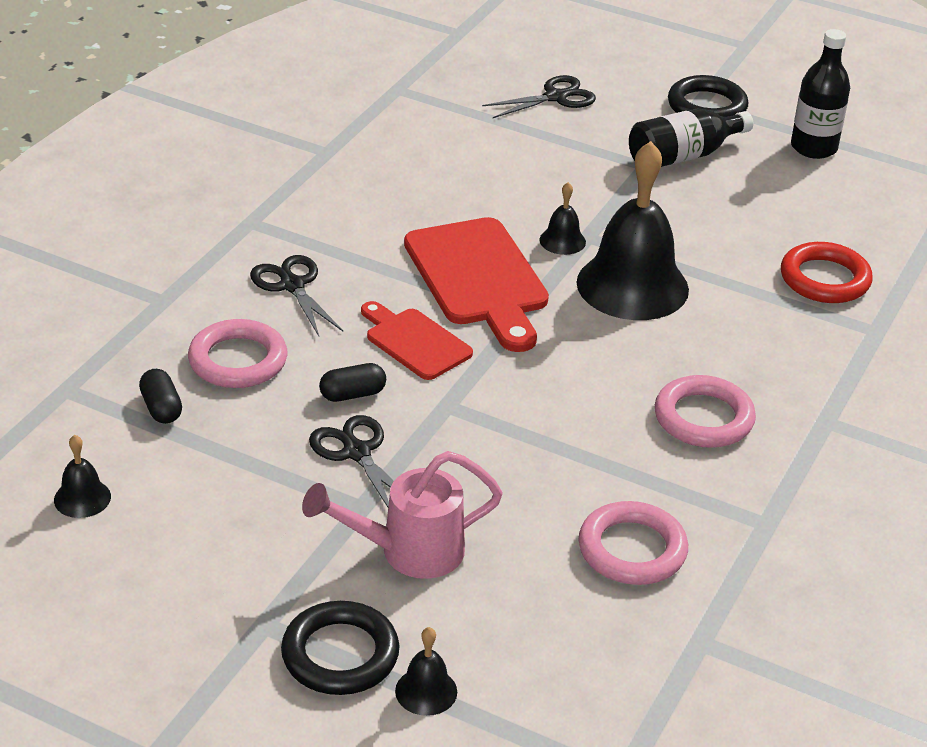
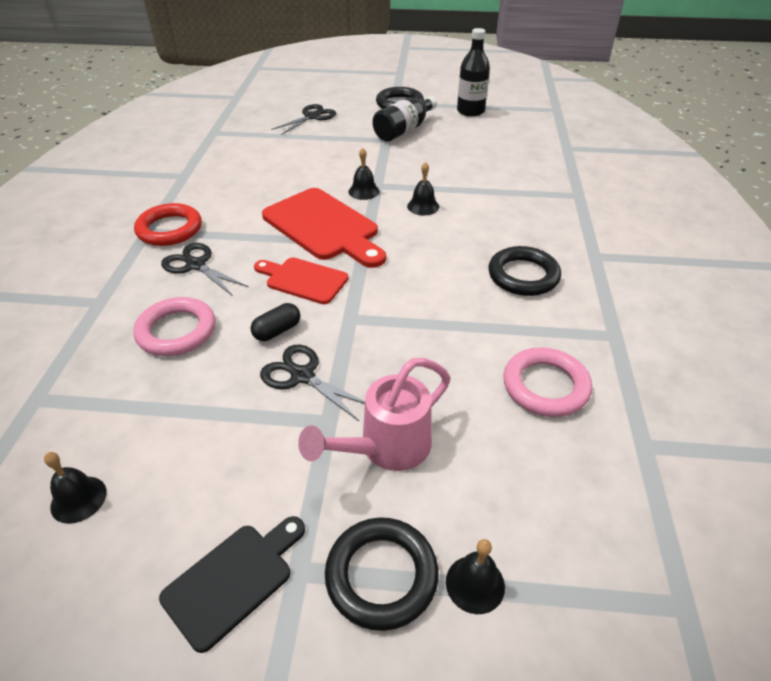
camera: 20 degrees left, 5 degrees up
black capsule [139,369,182,424] -> none
black bell [577,141,689,320] -> black bell [407,162,439,215], size x0.43
pink ring [655,375,756,448] -> black ring [488,246,561,296]
red ring [781,242,873,303] -> red ring moved to [134,203,202,246]
none -> black cutting board [159,516,305,653]

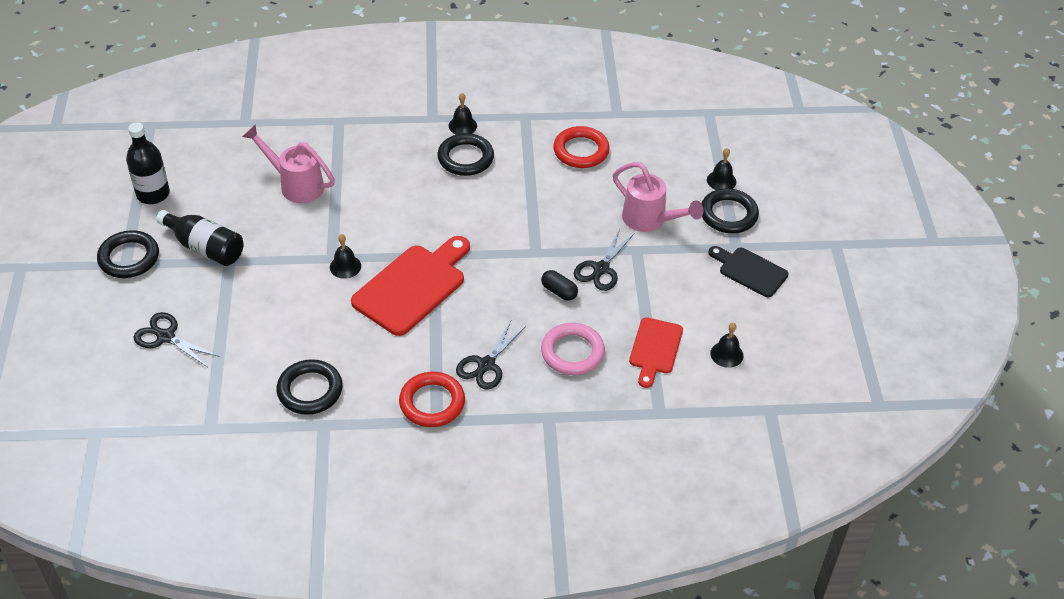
camera: 100 degrees left, 5 degrees up
red cutting board [254,258,348,304] -> red cutting board moved to [629,317,683,388]
black bell [407,162,439,215] -> black bell moved to [449,93,477,134]
pink ring [503,347,592,417] -> red ring [553,126,610,168]
none -> pink watering can [242,124,335,203]
none -> black ring [276,359,343,415]

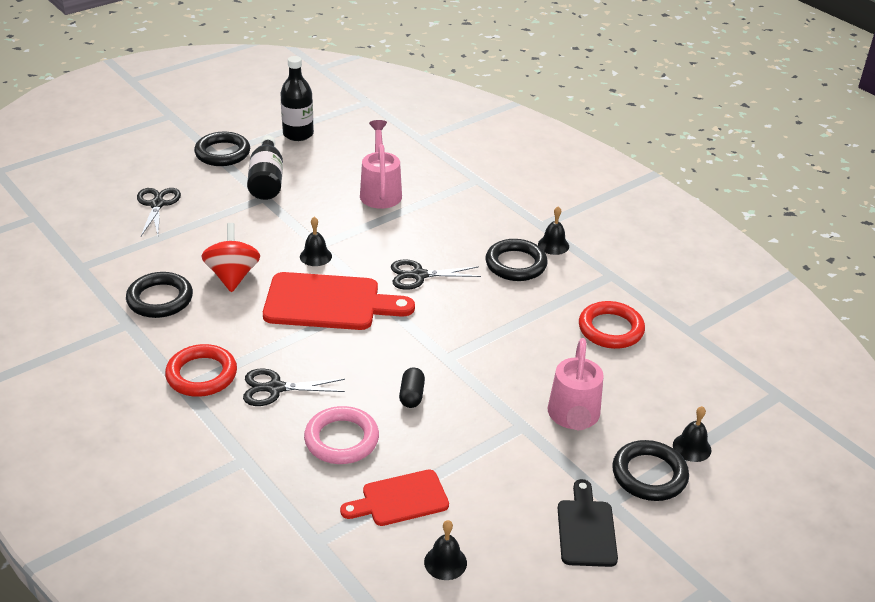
camera: 55 degrees right, 10 degrees down
black scissors [574,229,635,291] -> black scissors moved to [391,259,481,290]
none -> red spinning top [202,223,260,292]

